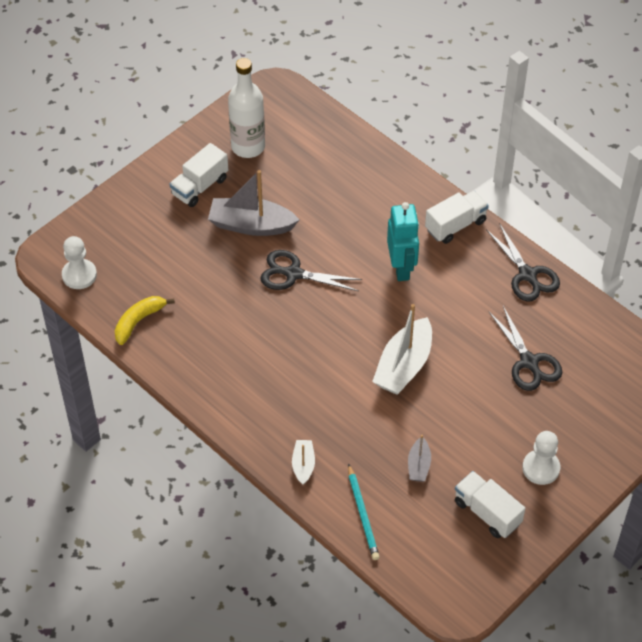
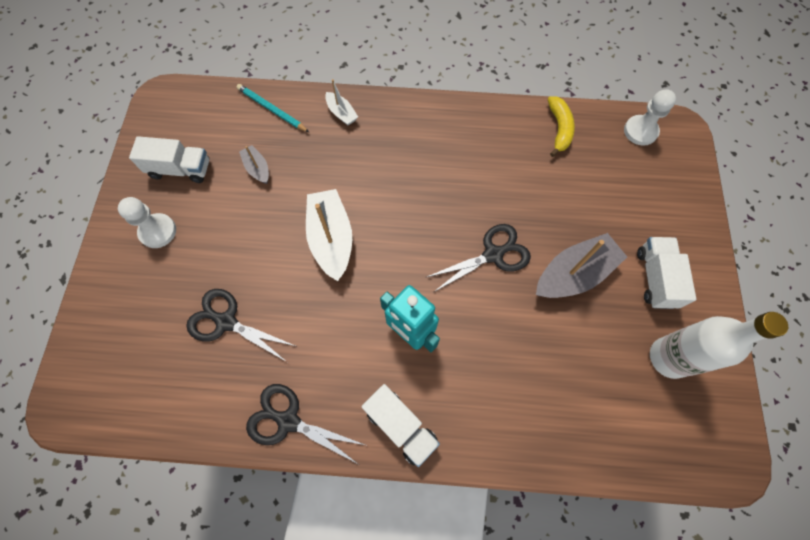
camera: 140 degrees right, 15 degrees up
white truck [425,190,489,244] -> white truck turned 60 degrees counterclockwise [362,384,440,467]

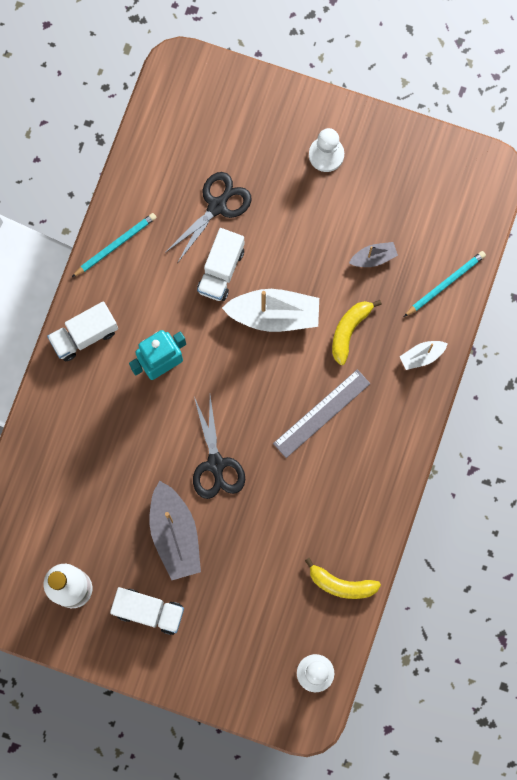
camera: 105 degrees right, 10 degrees up
white truck [129,136,209,183] -> white truck moved to [197,228,244,301]
black scissors [246,384,365,464] -> turquoise pencil [72,213,156,277]
none -> grey ruler [273,369,370,458]
none -> yellow banana [332,300,382,365]

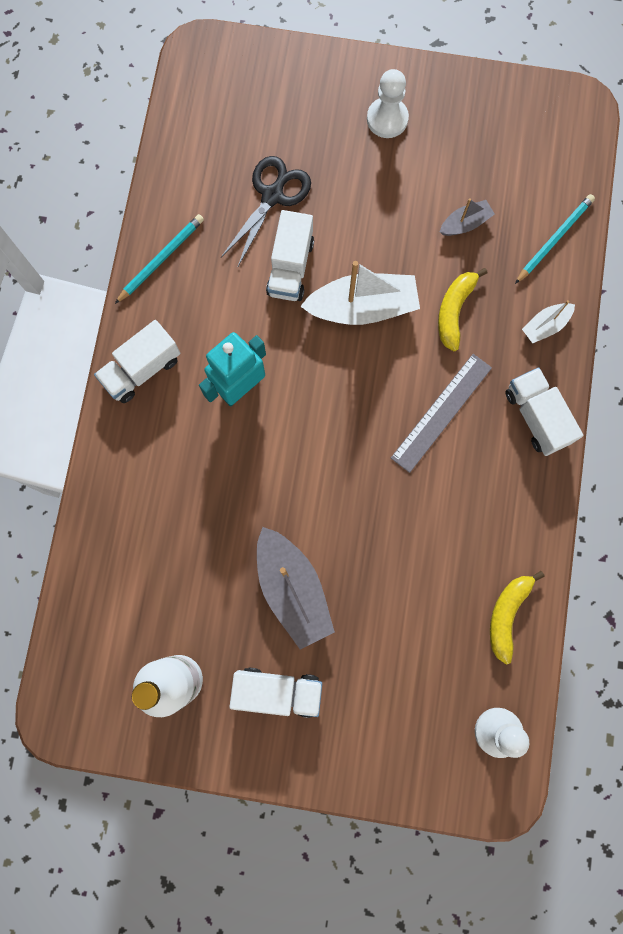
camera: 10 degrees left, 0 degrees up
black scissors [193,396,245,499] -> none
yellow banana [305,558,381,599] -> yellow banana turned 105 degrees clockwise [490,571,545,665]
none -> white truck [505,367,583,456]

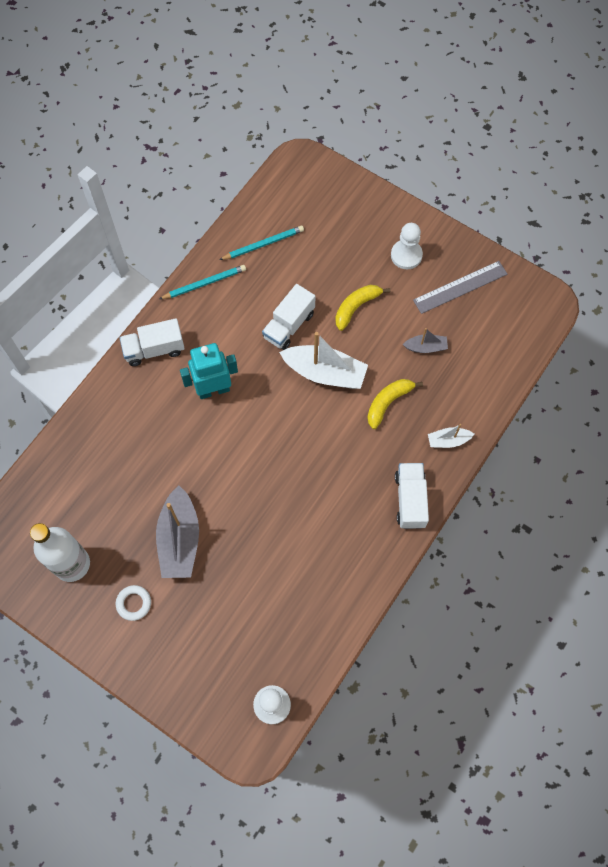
camera: 25 degrees right, 10 degrees down
black scissors [221,156,311,266] -> none
white truck [229,668,322,718] -> white ring [116,585,151,621]
grey ruler [391,354,492,473] -> grey ruler moved to [413,261,507,314]
yellow banana [490,571,545,665] -> yellow banana moved to [335,285,390,331]
turquoise pencil [515,194,595,284] -> turquoise pencil moved to [219,226,304,260]

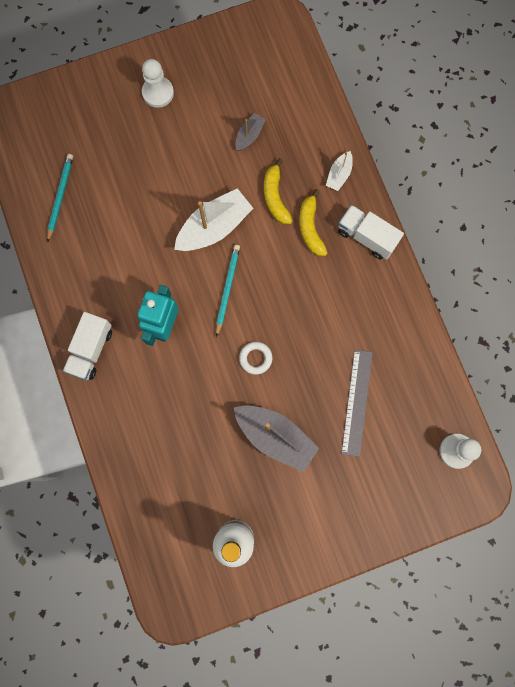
camera: 55 degrees left, 10 degrees up
white ring [116,585,151,621] -> white ring moved to [239,342,273,375]
turquoise pencil [159,265,246,299] -> turquoise pencil moved to [216,245,240,337]
white truck [262,284,315,350] -> none
yellow banana [335,285,390,331] -> yellow banana moved to [299,189,327,256]
grey ruler [413,261,507,314] -> grey ruler moved to [341,350,373,457]

